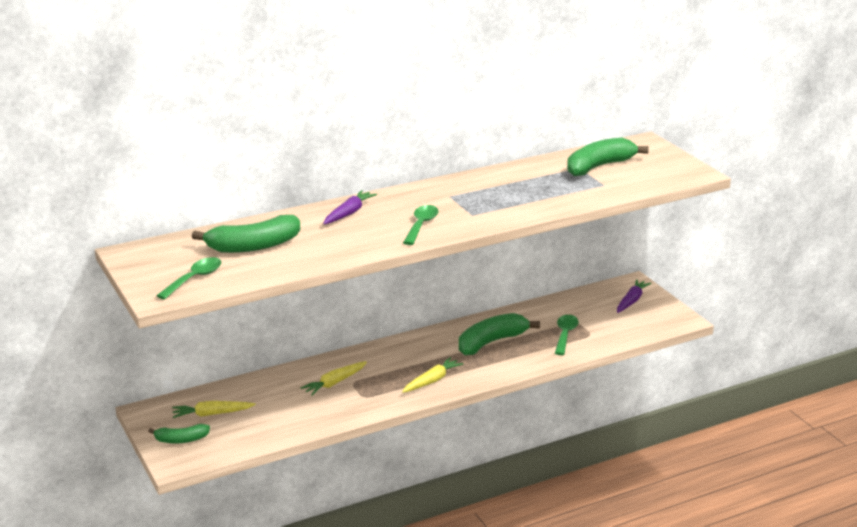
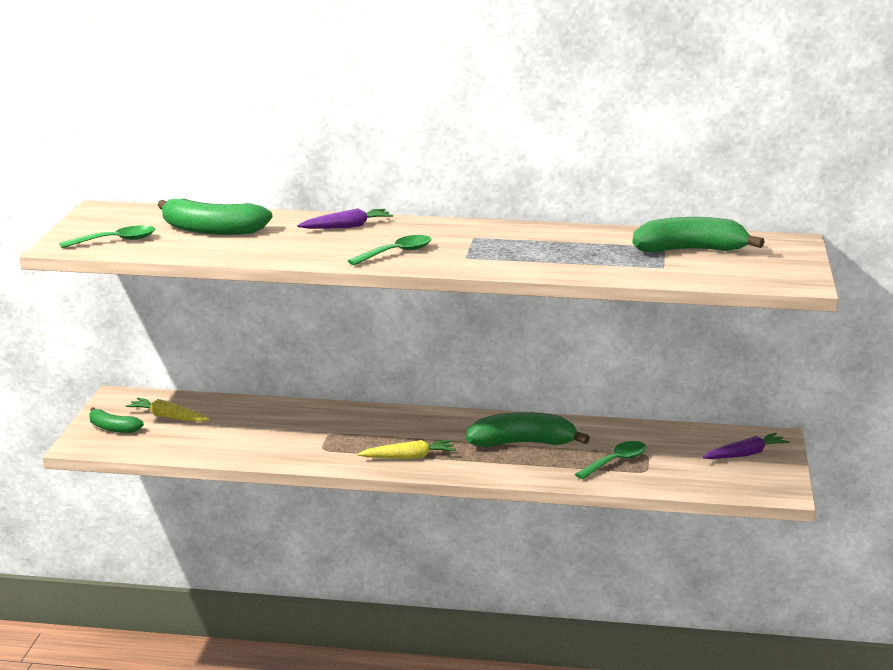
camera: 35 degrees right, 5 degrees down
yellow carrot [301,361,367,396] -> none

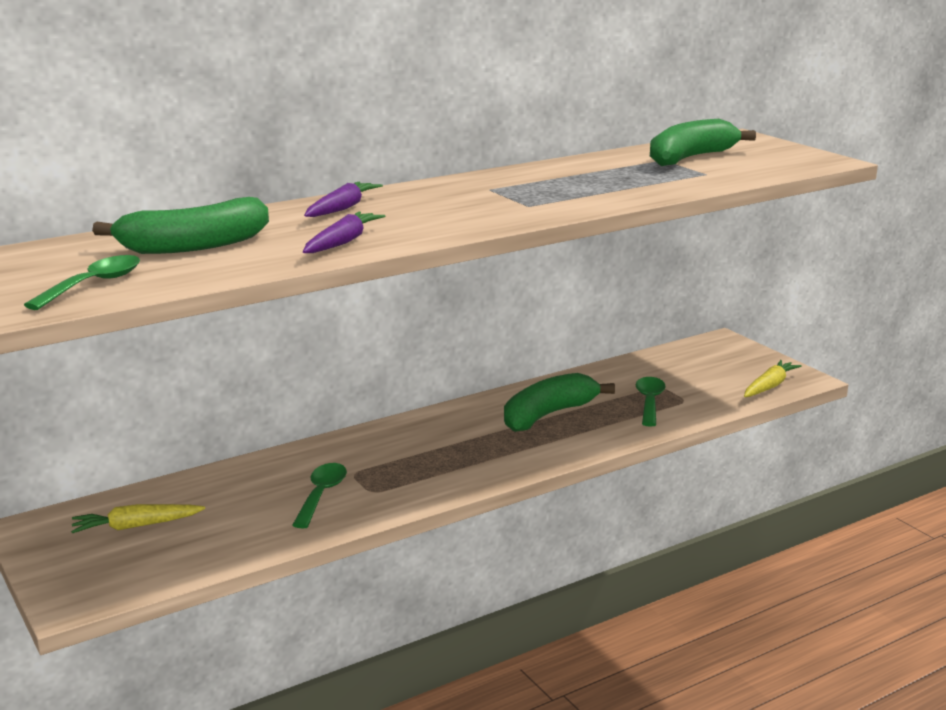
camera: 40 degrees left, 0 degrees up
green banana [89,407,144,433] -> none
green spoon [348,235,431,265] -> green spoon moved to [292,463,347,528]
yellow carrot [357,440,456,459] -> yellow carrot moved to [744,360,802,397]
purple carrot [702,433,790,459] -> purple carrot moved to [303,212,385,253]

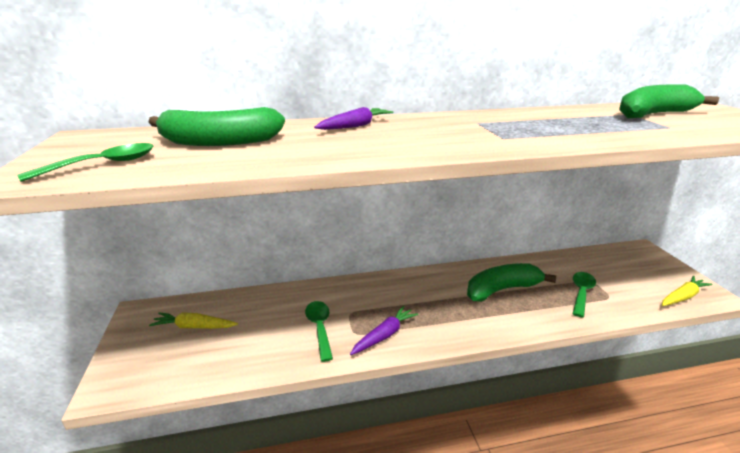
camera: 20 degrees right, 5 degrees up
green spoon [292,463,347,528] -> green spoon turned 45 degrees counterclockwise [305,301,333,362]
purple carrot [303,212,385,253] -> purple carrot moved to [350,305,418,355]

